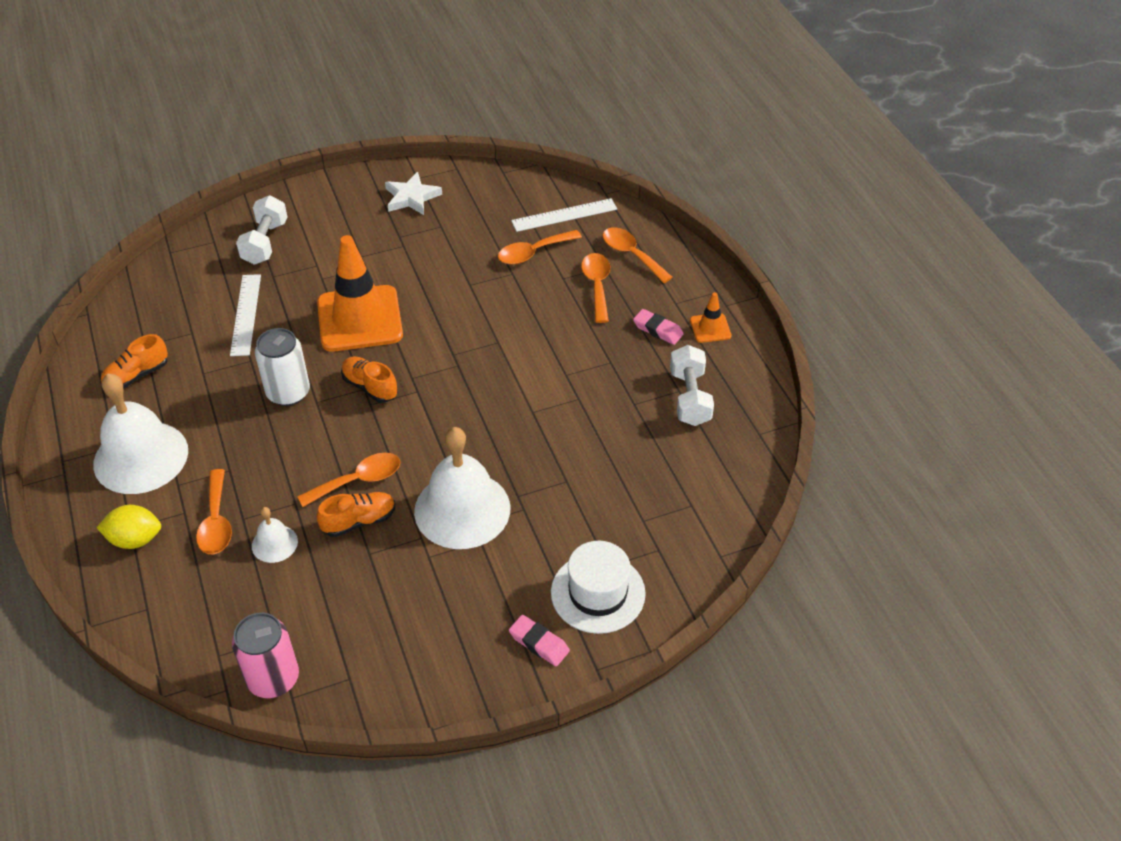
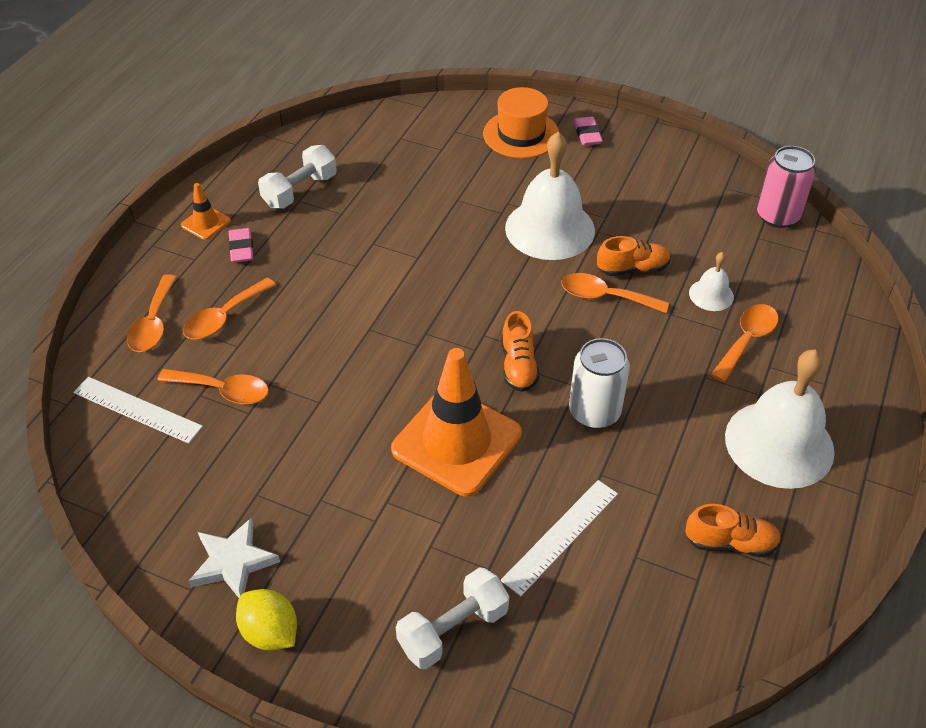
camera: 135 degrees left, 0 degrees up
yellow lemon [97,505,161,549] -> yellow lemon moved to [236,589,297,650]
orange shoe [317,492,395,537] -> orange shoe turned 150 degrees clockwise [597,236,671,276]
white hat [551,541,646,634] -> orange hat [483,87,559,158]

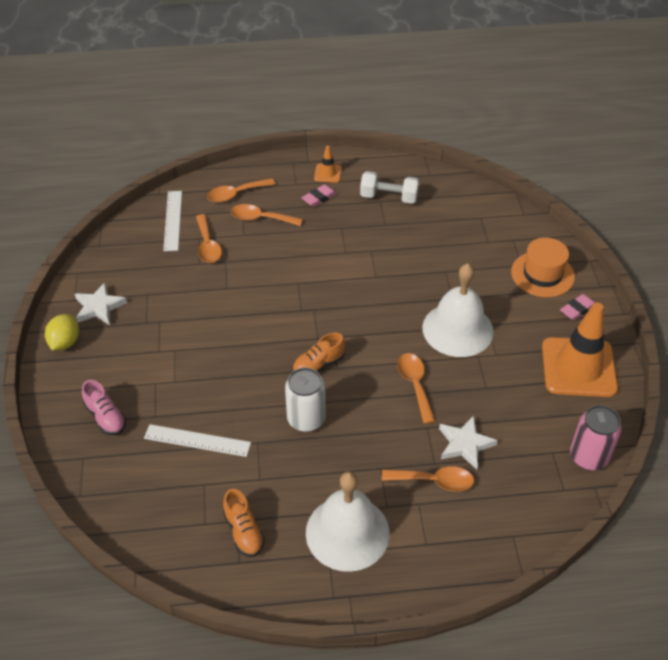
camera: 60 degrees right, 0 degrees up
orange traffic cone [391,348,522,496] -> orange traffic cone moved to [542,303,618,397]
white dumbbell [396,567,509,669] -> pink shoe [82,380,126,435]
orange shoe [597,236,671,276] -> none
white bell [689,252,734,311] -> white star [439,416,498,470]

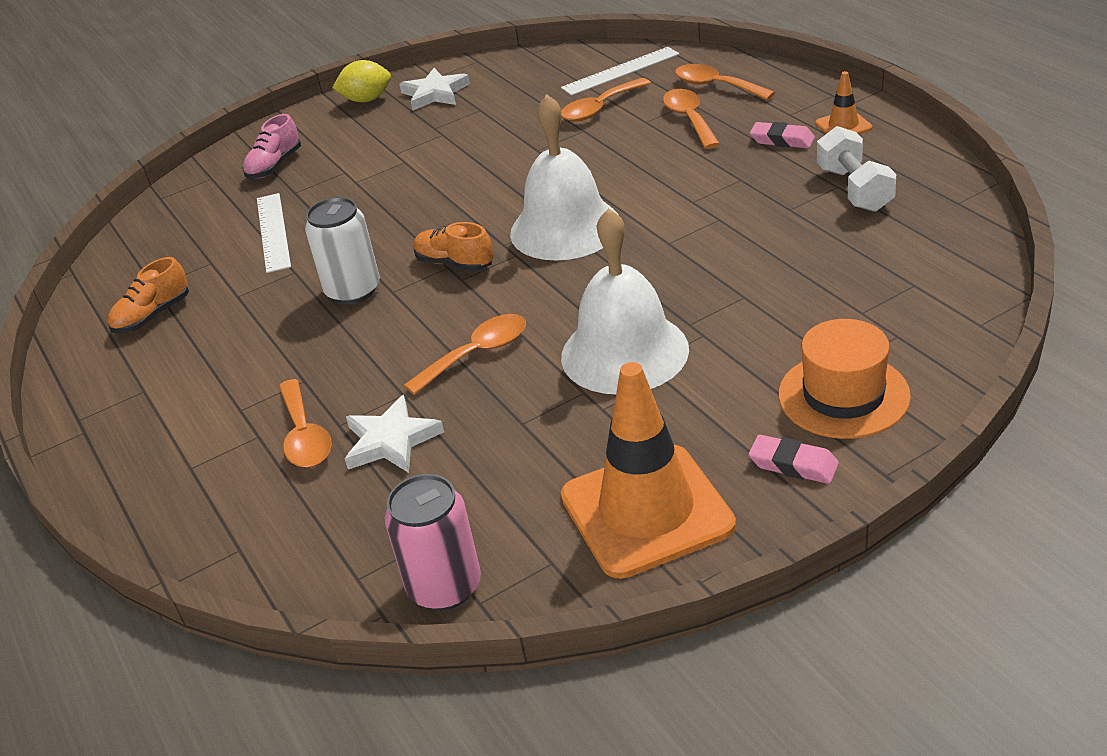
camera: 70 degrees right, 10 degrees down
white bell [306,471,390,572] -> white bell moved to [510,94,618,260]

